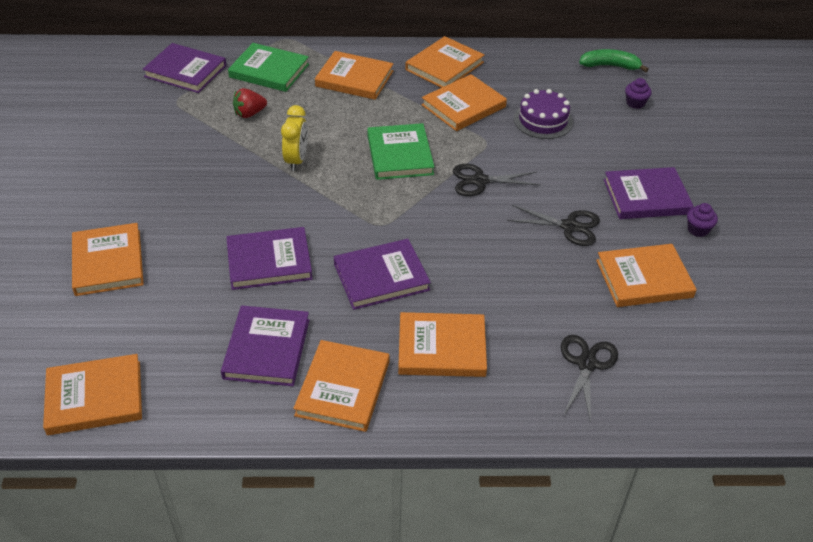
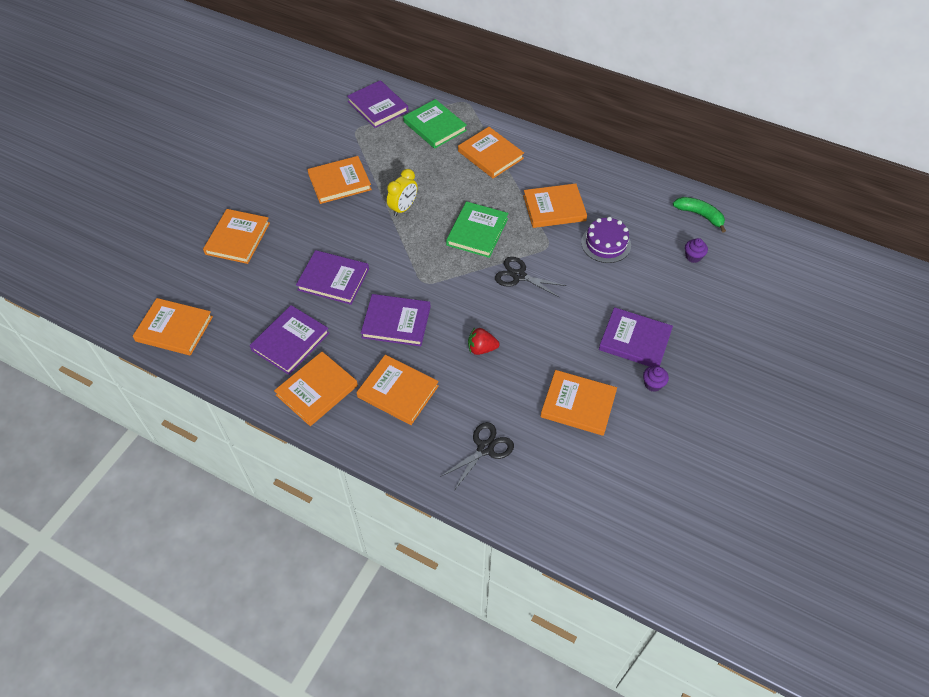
camera: 30 degrees right, 10 degrees up
red strawberry [233,88,267,118] -> red strawberry moved to [468,328,499,355]
orange book [405,36,484,88] -> orange book moved to [307,156,372,204]
black scissors [507,205,600,246] -> none

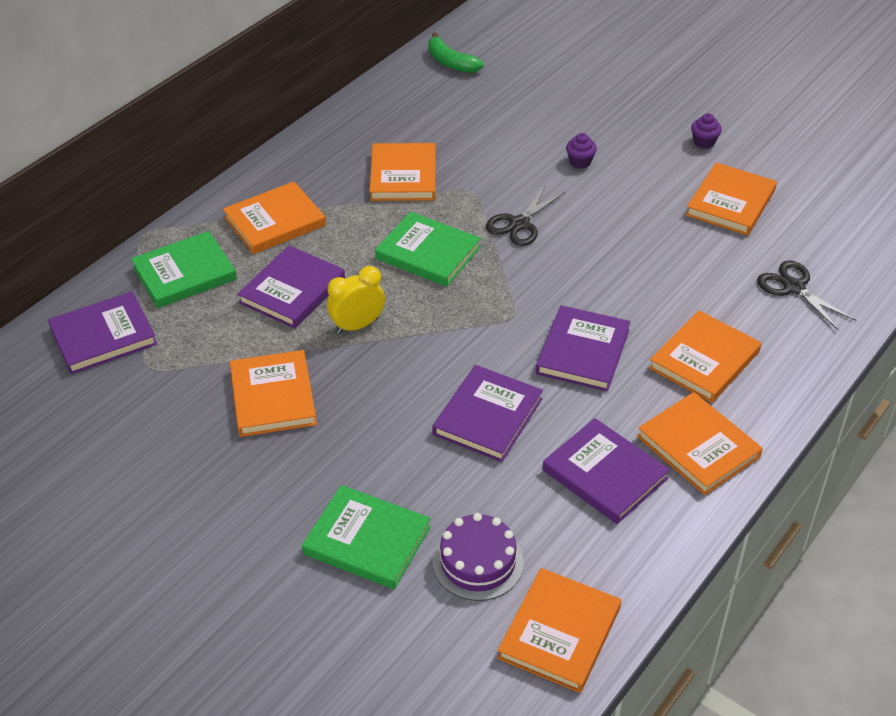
camera: 80 degrees left, 10 degrees down
orange book [203,209,270,264] -> green book [302,485,431,589]
yellow clock [387,169,418,216] -> yellow clock turned 75 degrees counterclockwise [327,266,385,334]
red strawberry [468,328,499,355] -> none
purple cake [581,217,631,263] -> purple cake moved to [433,513,524,601]
purple book [599,307,673,367] -> purple book moved to [237,245,345,329]
green banana [673,197,726,233] -> green banana turned 90 degrees counterclockwise [428,32,484,73]
purple cupcake [685,238,708,263] -> purple cupcake moved to [566,133,597,169]

